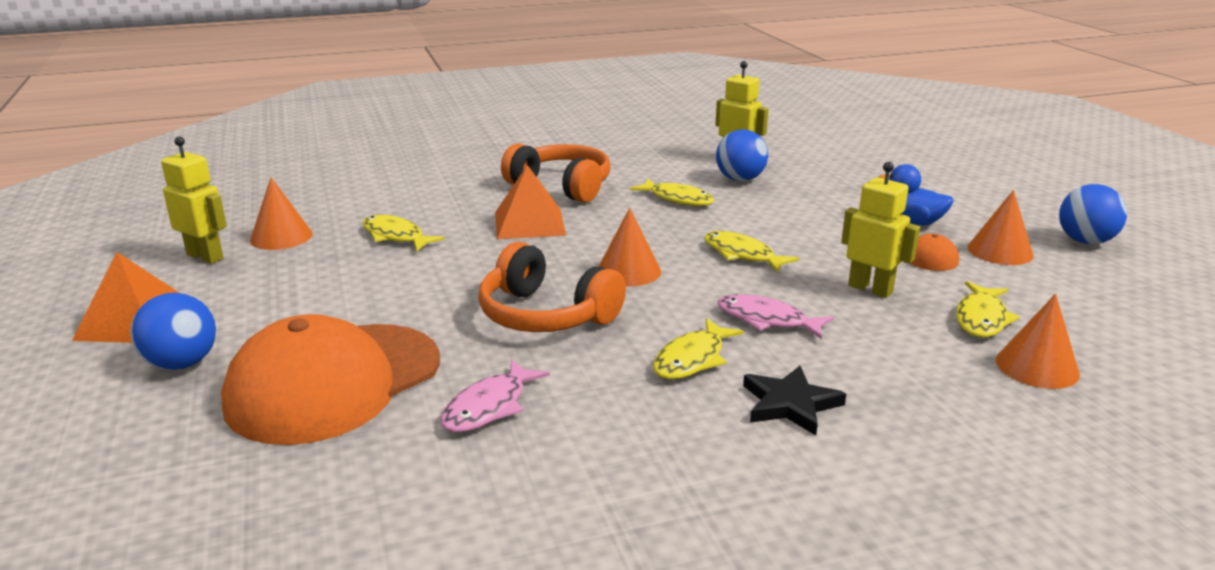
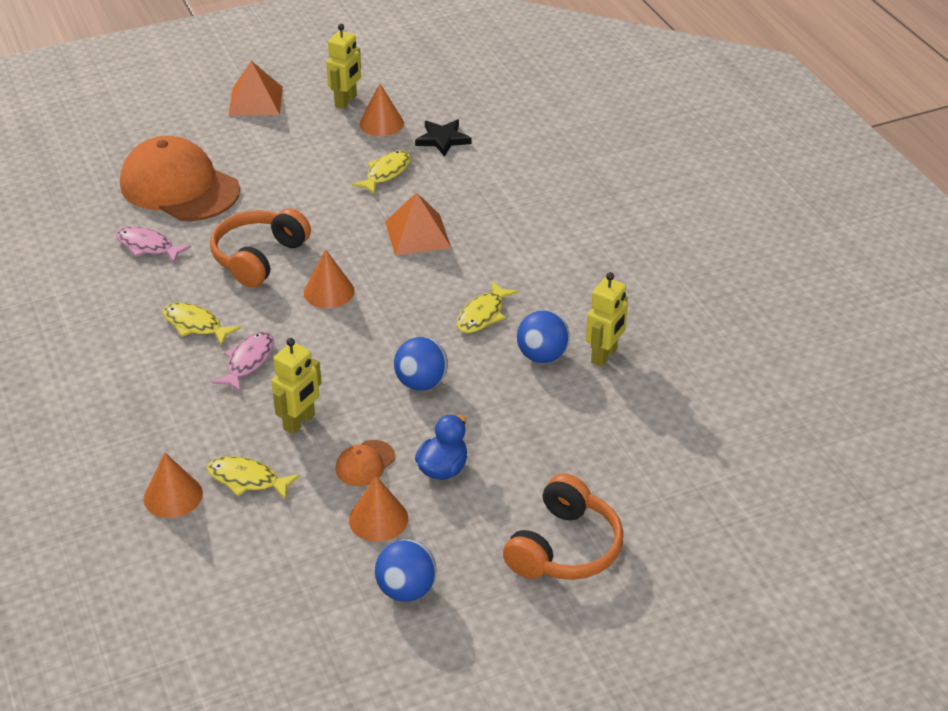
camera: 85 degrees right, 15 degrees up
blue ball [130,293,216,370] -> blue ball moved to [394,337,448,391]
orange headphones [501,143,611,203] -> orange headphones moved to [503,473,623,580]
yellow fish [704,231,799,272] -> none
black star [743,366,846,435] -> black star moved to [415,119,472,157]

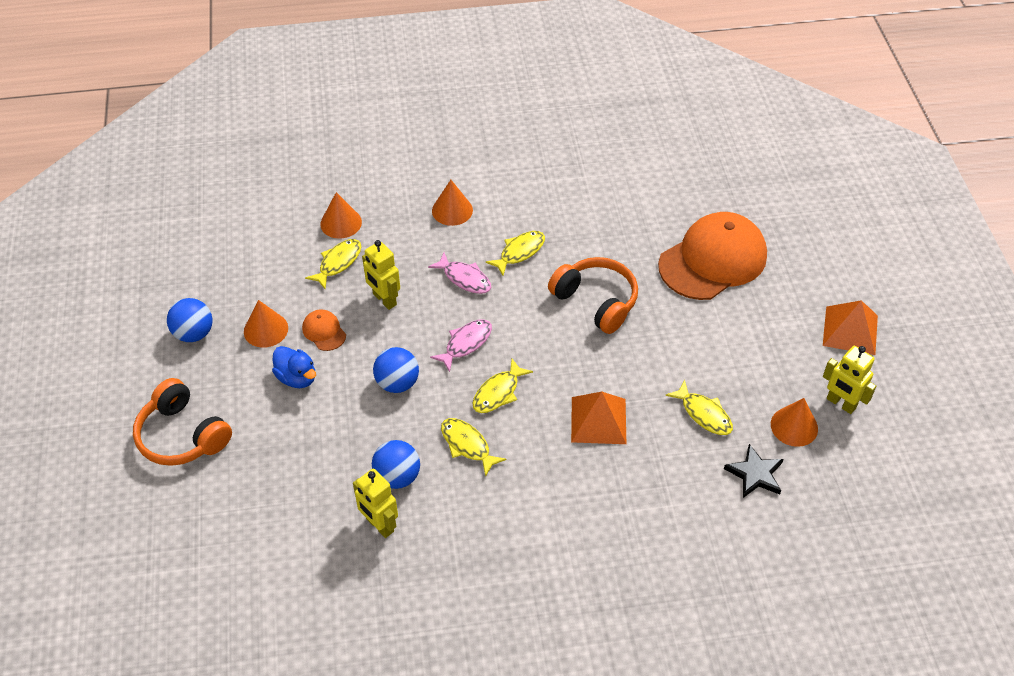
camera: 105 degrees right, 10 degrees up
pink fish [116,227,191,263] -> pink fish moved to [430,319,492,372]
orange cone [304,249,355,309] -> orange cone moved to [432,180,473,226]
none -> yellow fish [473,359,533,413]

